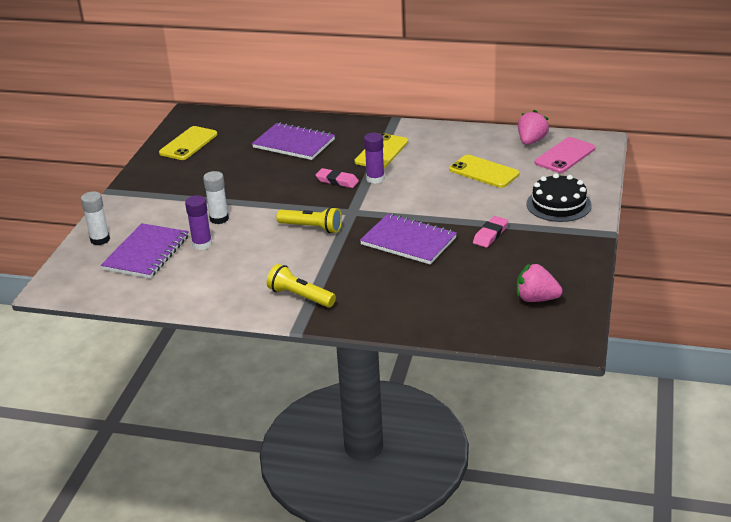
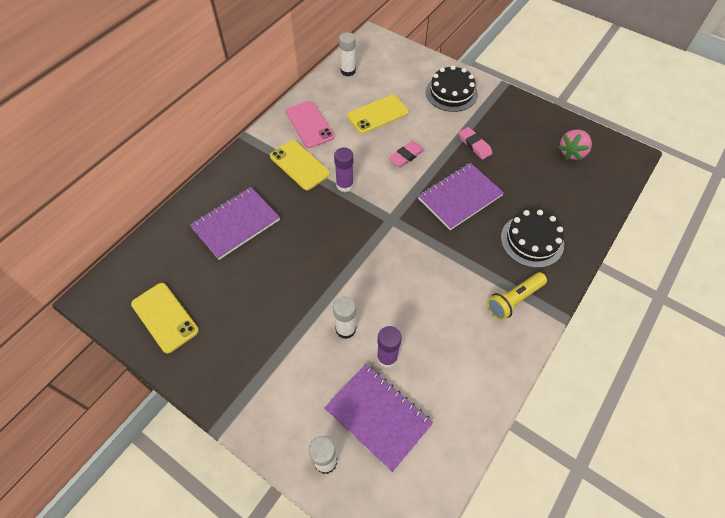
camera: 70 degrees left, 25 degrees up
yellow flashlight [276,207,342,233] -> none
pink eraser [316,168,359,188] -> pink eraser moved to [389,141,424,167]
pink strawberry [518,110,549,145] -> white glue stick [339,32,356,76]
pink phone [535,137,595,173] -> pink phone moved to [286,101,335,148]
none -> black cake [501,210,564,268]

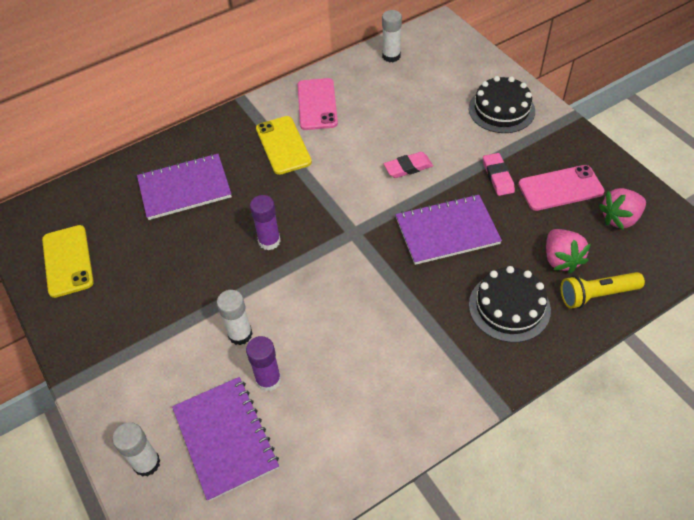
camera: 25 degrees right, 5 degrees down
purple glue stick [334,147,354,192] -> purple glue stick moved to [250,195,281,250]
yellow phone [347,95,409,134] -> none
yellow flashlight [487,272,547,321] -> yellow flashlight moved to [561,272,645,309]
none -> pink phone [518,165,605,211]
none -> pink strawberry [546,229,591,274]

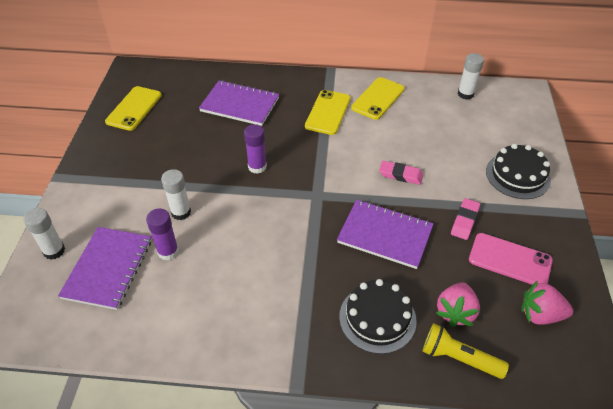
camera: 35 degrees right, 5 degrees down
pink phone [297,78,338,130] -> yellow phone [351,77,405,120]

